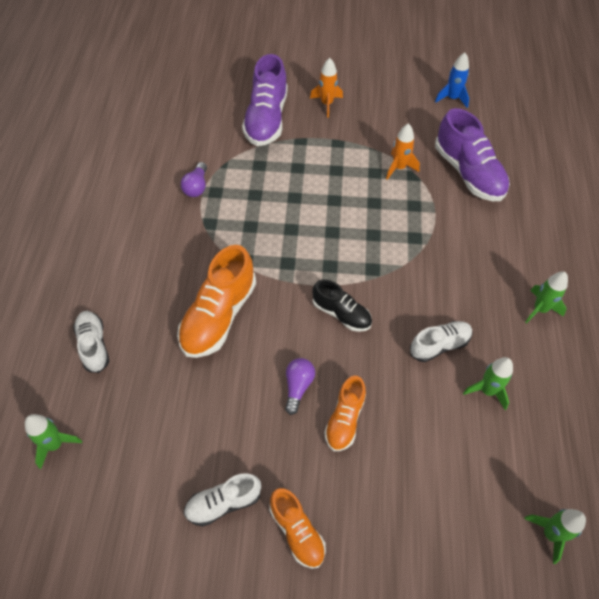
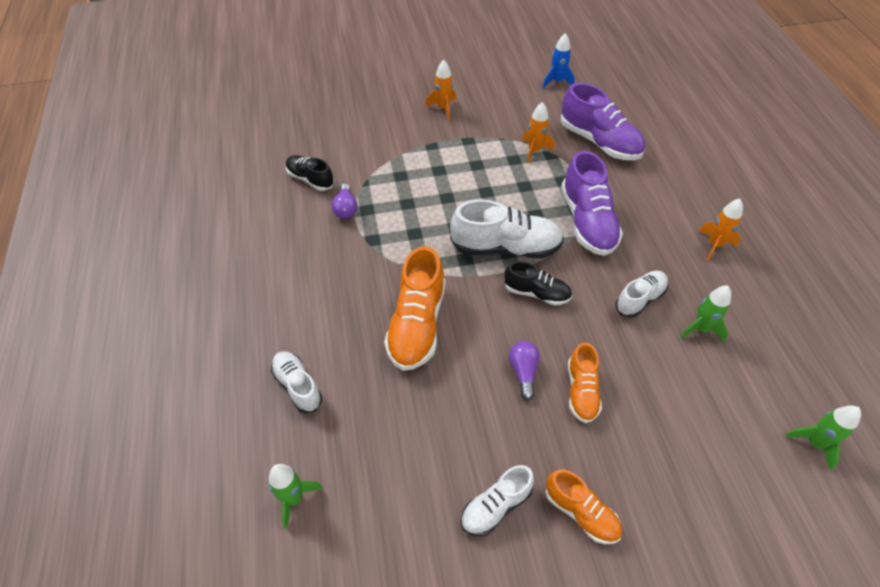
camera: 15 degrees left, 5 degrees down
purple shoe [242,54,288,146] -> purple shoe moved to [561,151,623,256]
green rocket [525,271,568,324] -> orange rocket [699,199,743,261]
none -> black shoe [286,155,334,191]
none -> white shoe [450,199,564,258]

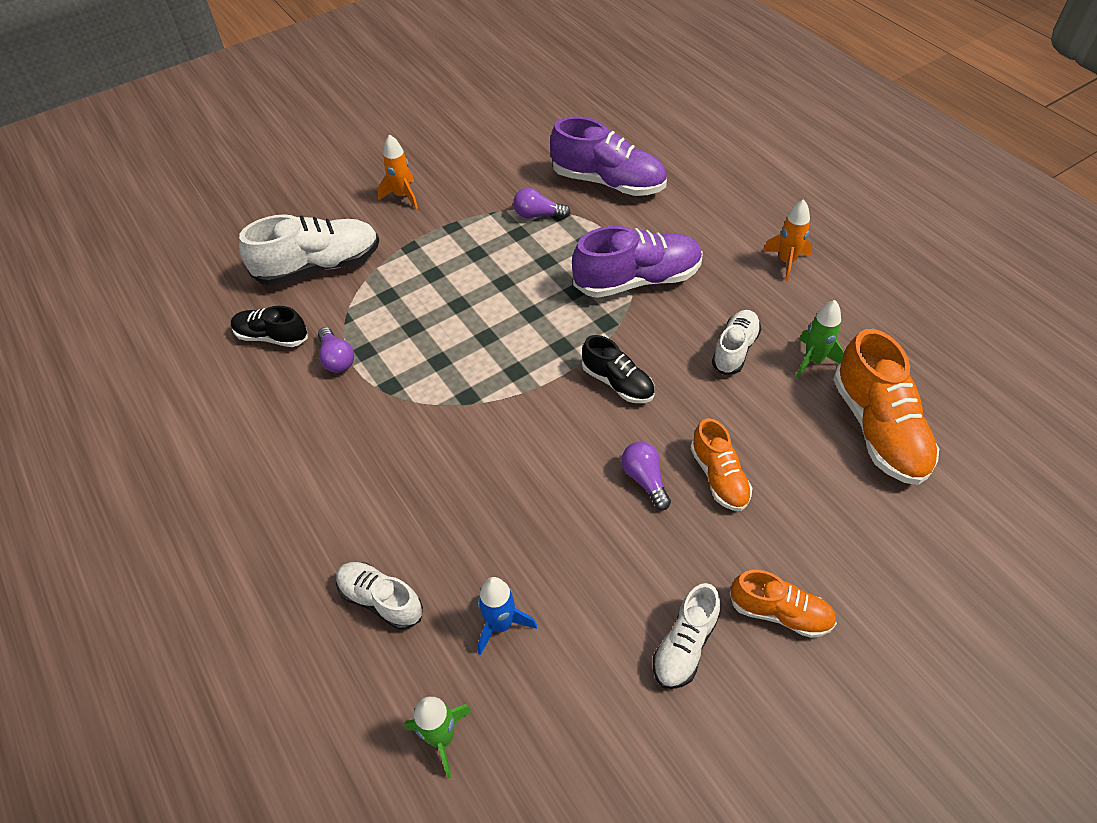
camera: 20 degrees left, 0 degrees up
orange shoe [384,246,445,371] -> orange shoe moved to [833,329,939,485]
white shoe [450,199,564,258] -> white shoe moved to [239,214,379,286]
black shoe [504,261,572,305] -> black shoe turned 45 degrees clockwise [582,335,655,403]
orange rocket [522,102,555,163] -> purple light bulb [513,188,571,218]
blue rocket [542,33,575,88] -> blue rocket moved to [478,577,537,655]
purple shoe [561,151,623,256] -> purple shoe turned 75 degrees counterclockwise [572,226,703,298]
green rocket [786,406,861,471] -> none

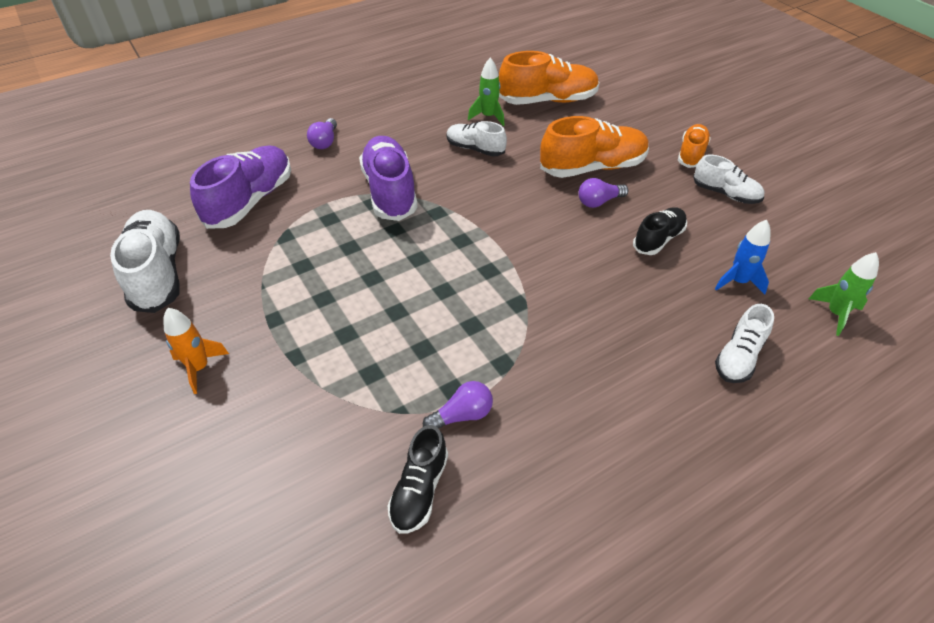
camera: 90 degrees left, 5 degrees down
white shoe [239,214,379,286] -> white shoe moved to [110,210,180,313]
purple light bulb [513,188,571,218] -> purple light bulb moved to [307,118,337,149]
black shoe [582,335,655,403] -> black shoe moved to [633,207,687,255]
orange shoe [691,418,752,511] -> orange shoe [540,116,649,178], size x1.70
orange rocket [763,199,812,281] -> none

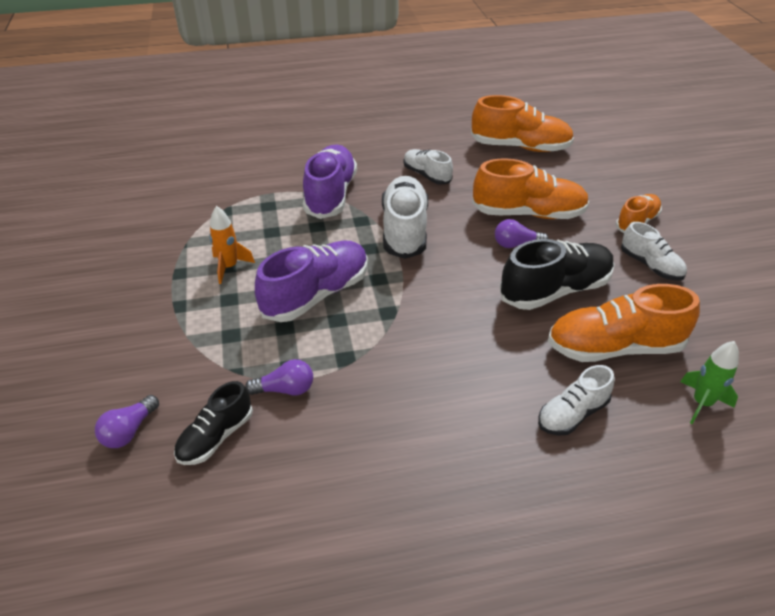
camera: 20 degrees right, 5 degrees down
white shoe [110,210,180,313] -> white shoe moved to [382,176,428,259]
orange rocket [163,308,229,394] -> orange rocket moved to [209,206,255,284]
purple shoe [190,145,291,229] -> purple shoe moved to [255,241,368,322]
purple light bulb [307,118,337,149] -> purple light bulb moved to [95,395,159,448]
green rocket [468,57,504,126] -> none
black shoe [633,207,687,255] -> black shoe [500,239,615,310], size x1.70
blue rocket [715,220,771,295] -> orange shoe [548,284,700,362]

